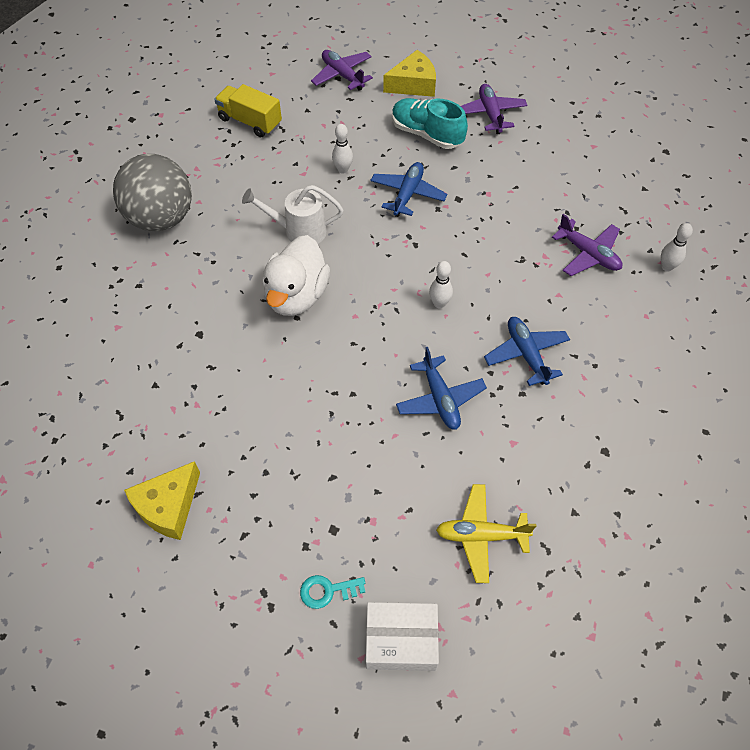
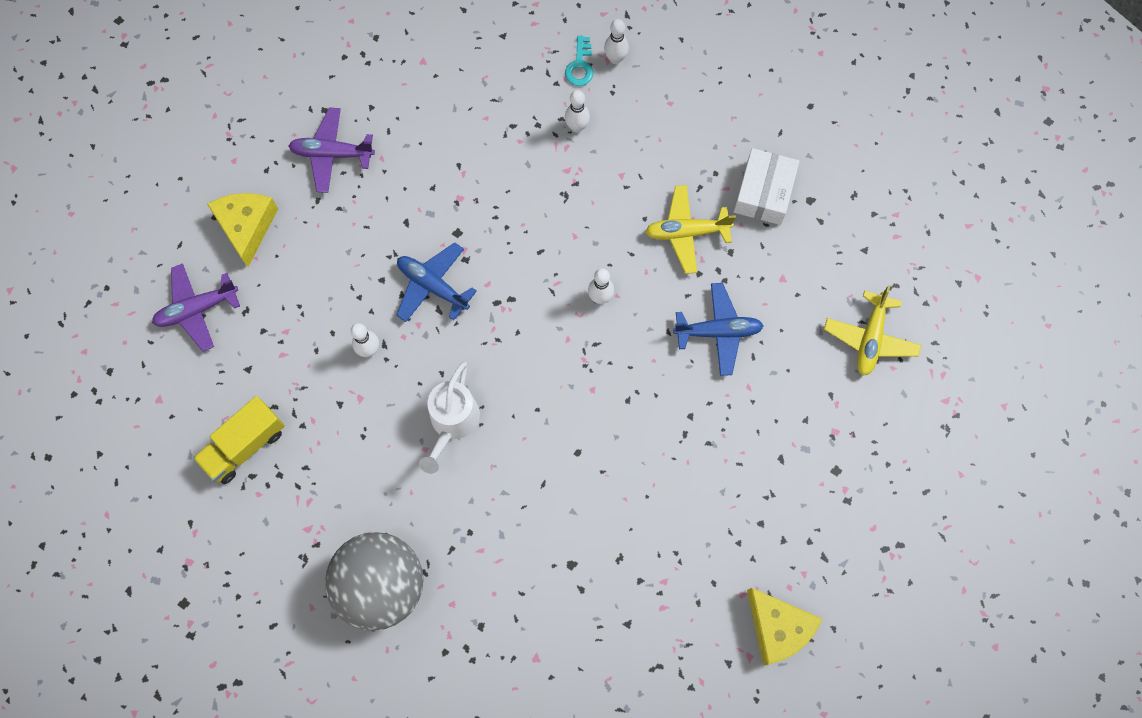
camera: 75 degrees left, 15 degrees up
white duck [262,235,330,316] -> none
turquoise key [300,575,365,609] -> turquoise key moved to [565,35,593,86]
white box [366,602,439,671] -> white box moved to [734,148,800,225]
turquoise shoe [392,98,468,149] -> none
blue plane [484,317,570,386] -> yellow plane [645,185,736,274]
purple plane [552,214,623,276] -> white bowling pin [565,90,590,132]

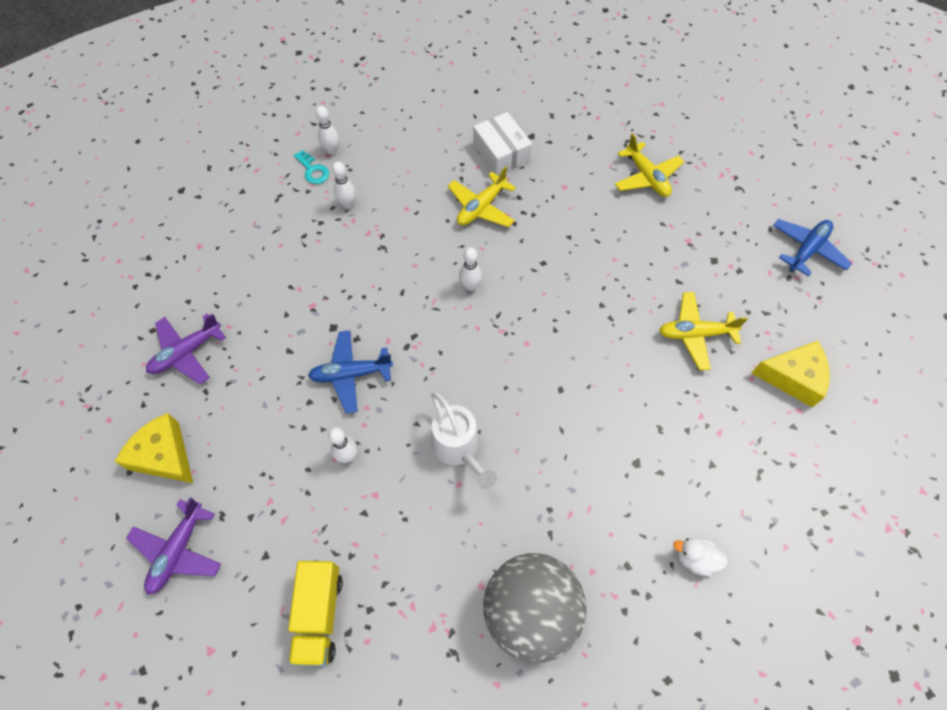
camera: 45 degrees left, 10 degrees down
blue plane [673,283,764,376] -> blue plane moved to [773,219,852,277]
none -> yellow plane [659,292,748,370]
none -> white duck [673,538,728,576]

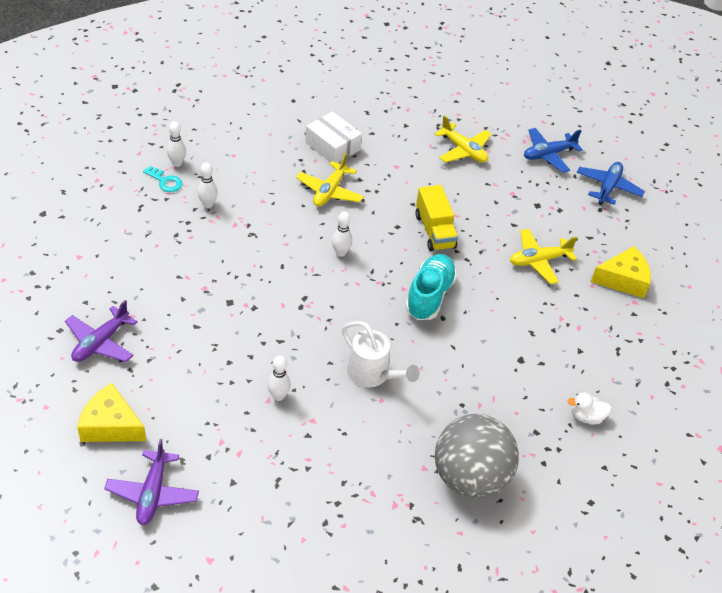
camera: 20 degrees left, 15 degrees down
yellow truck [288,561,343,666] -> yellow truck moved to [415,185,458,252]
blue plane [308,330,393,413] -> blue plane moved to [524,128,583,173]
none -> turquoise shoe [405,254,457,320]

